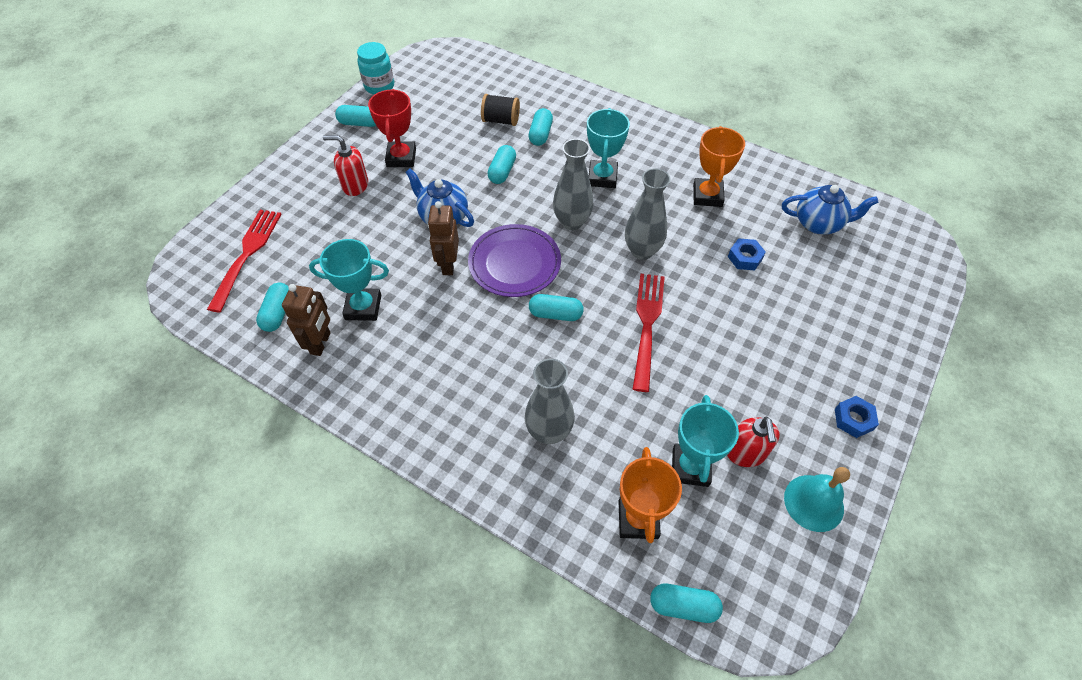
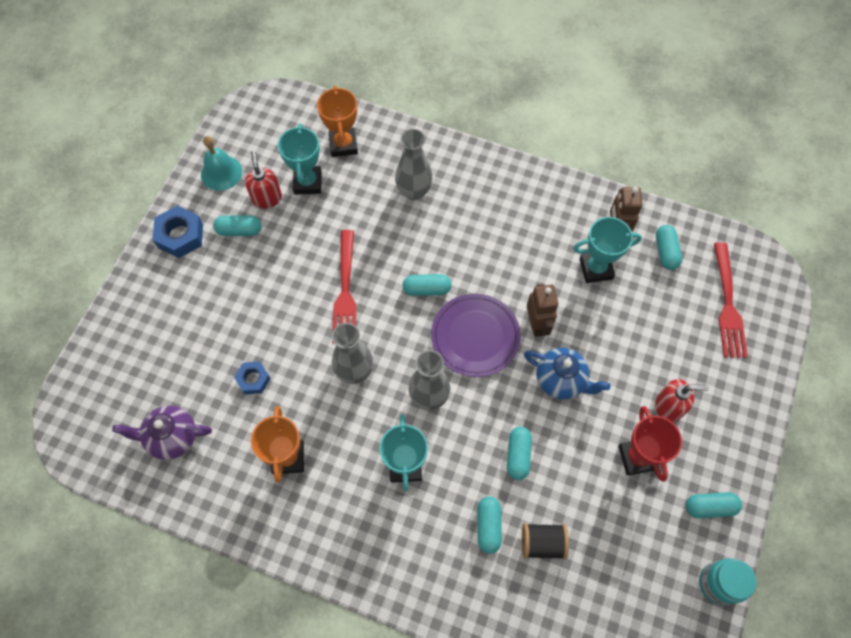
camera: 170 degrees right, 10 degrees up
turquoise capsule [650,584,723,623] -> turquoise capsule moved to [213,216,261,236]
blue teapot [782,185,878,234] -> purple teapot [112,406,212,460]
blue nut [835,396,879,438] -> blue nut [153,206,203,258], size x1.59

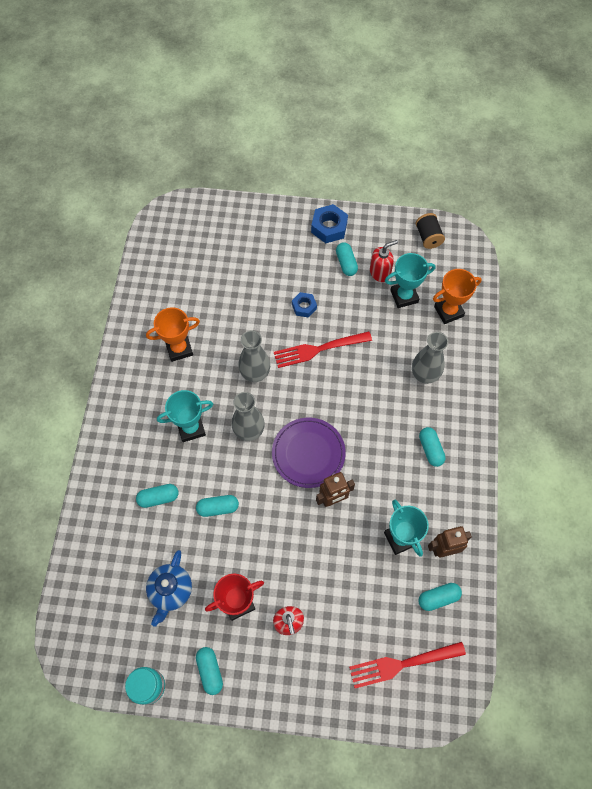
camera: 75 degrees right, 0 degrees up
purple teapot [112,406,212,460] -> none
turquoise bell [201,136,242,191] -> none
blue nut [234,361,271,394] -> blue nut moved to [292,292,317,318]
turquoise capsule [402,274,452,296] -> turquoise capsule moved to [419,427,446,467]
black spool [522,523,569,559] -> black spool moved to [415,213,445,249]
blue teapot [524,348,611,400] -> blue teapot moved to [146,550,192,627]

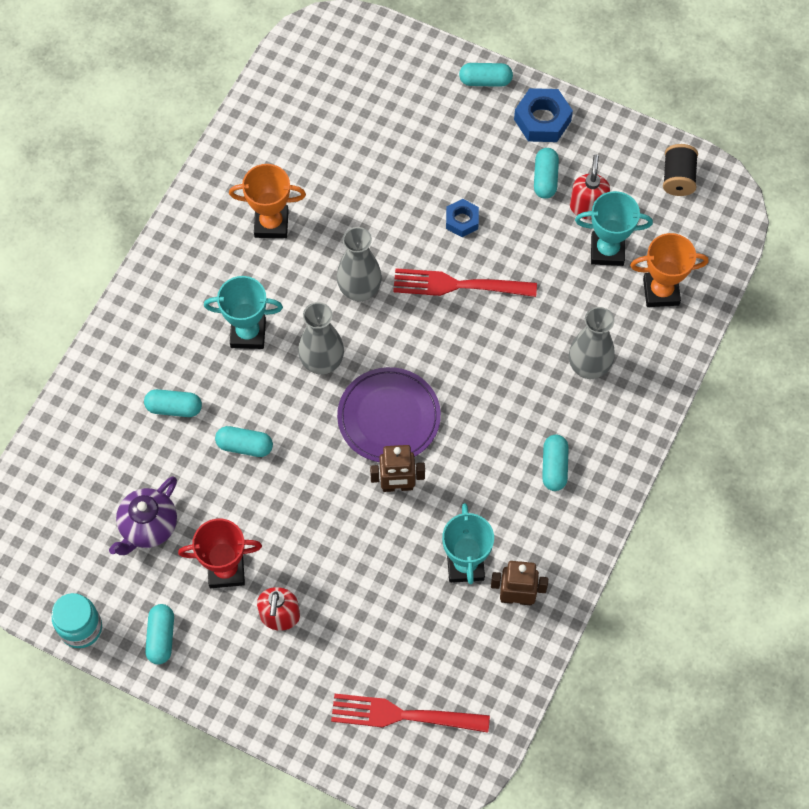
camera: 20 degrees right, 0 degrees up
blue teapot [146,550,192,627] -> purple teapot [109,477,177,555]
red soap dispenser [370,240,398,282] -> red soap dispenser turned 75 degrees counterclockwise [570,155,610,219]
turquoise capsule [418,583,462,611] -> turquoise capsule moved to [459,63,513,87]

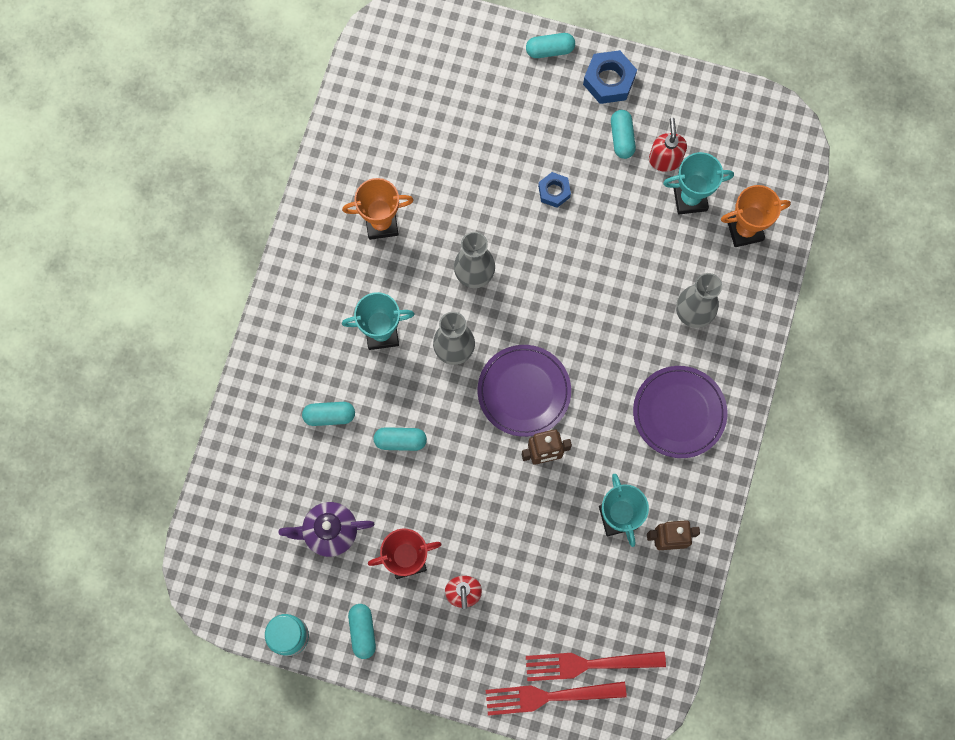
camera: 10 degrees left, 10 degrees up
purple teapot [109,477,177,555] -> purple teapot turned 60 degrees clockwise [278,502,375,557]
red fork [393,268,537,297] -> red fork moved to [486,681,627,716]
turquoise capsule [542,435,569,491] -> purple plate [633,366,727,458]
black spool [663,144,698,196] -> none

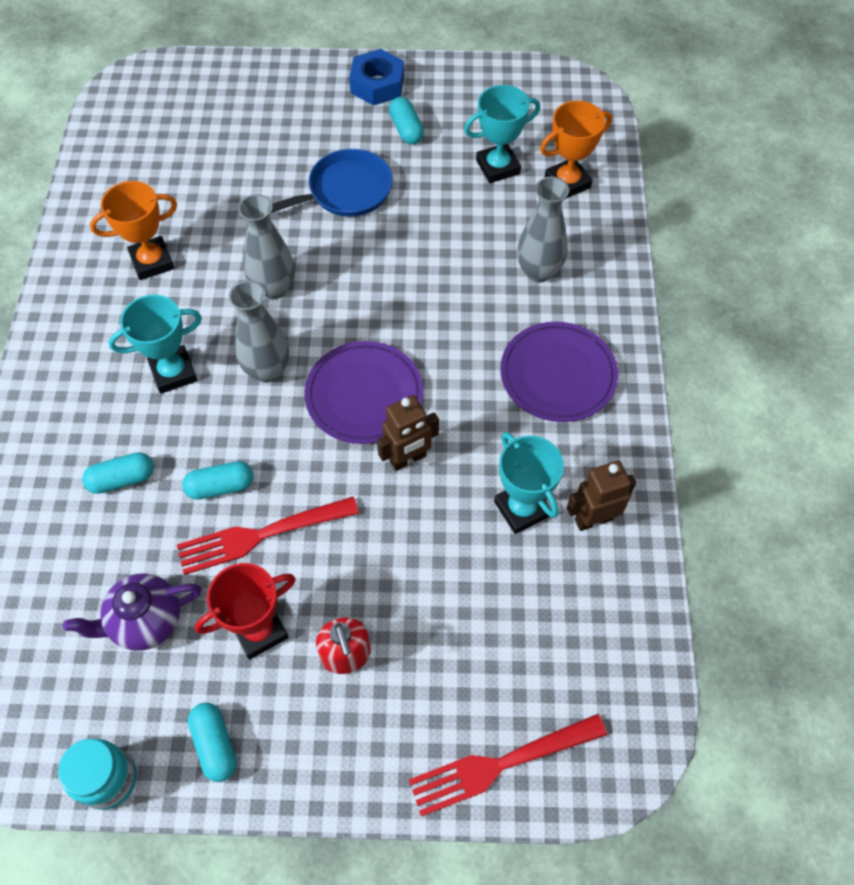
camera: 15 degrees left, 15 degrees down
turquoise capsule [526,33,575,58] -> none
red fork [526,651,666,681] -> red fork moved to [177,497,359,575]
blue nut [538,172,571,208] -> blue pan [271,149,393,217]
red soap dispenser [649,118,687,172] -> none

